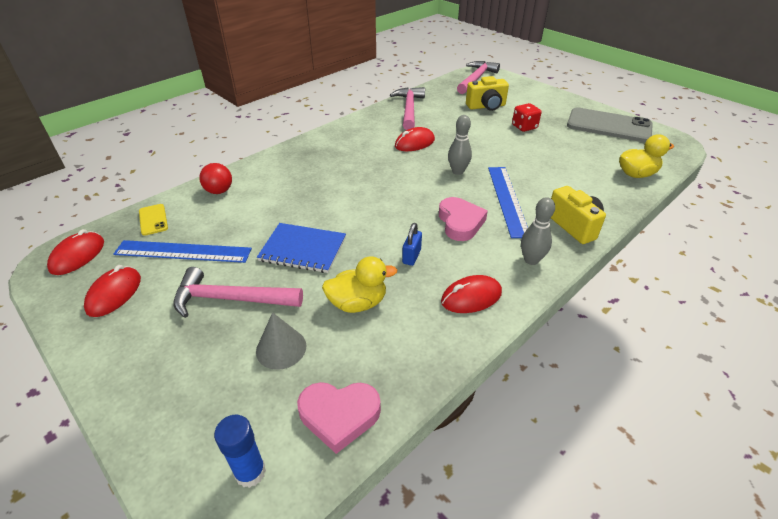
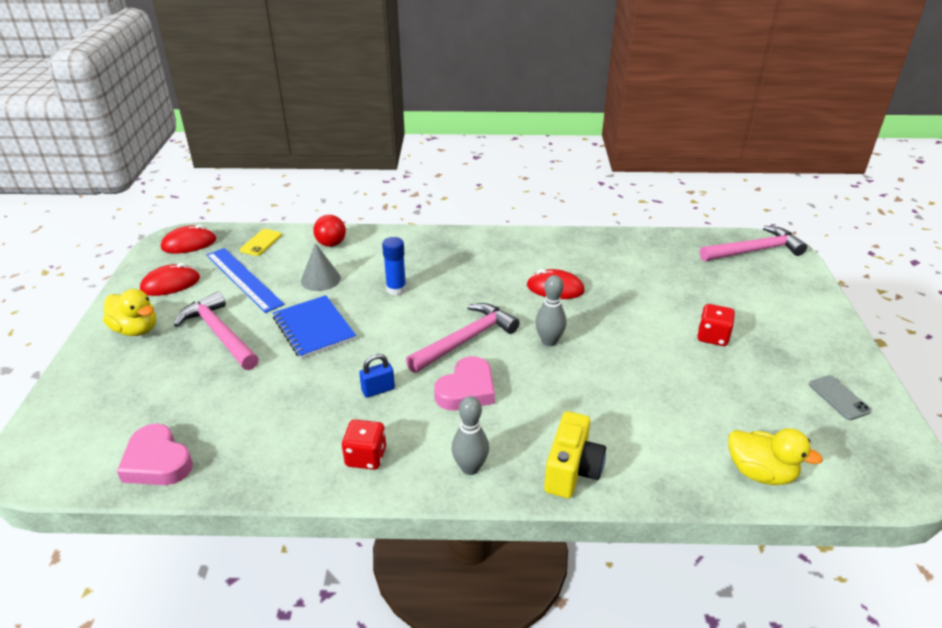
camera: 45 degrees right, 5 degrees down
blue glue stick [214,415,266,488] -> blue glue stick moved to [382,237,406,296]
grey cone [256,312,306,370] -> grey cone moved to [301,243,341,291]
yellow duck [322,256,397,313] -> yellow duck moved to [103,289,156,336]
pink hammer [390,87,425,130] -> pink hammer moved to [406,303,520,373]
red mouse [441,275,502,313] -> red dice [342,420,386,470]
yellow camera [466,76,509,111] -> none
blue ruler [488,167,528,238] -> none
grey phone [567,107,653,142] -> grey phone [809,375,871,420], size x0.45

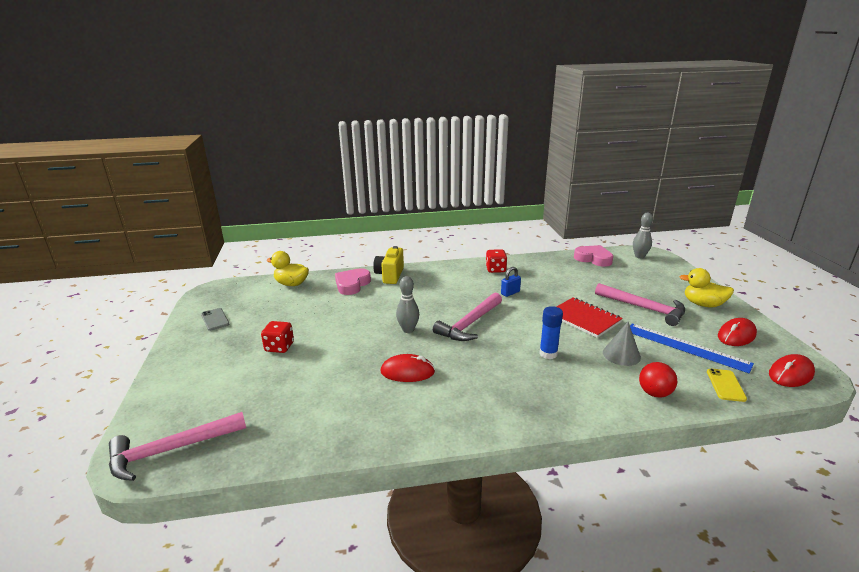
camera: 170 degrees right, 10 degrees down
blue notebook [273,295,356,359] -> red notebook [557,298,623,338]
pink heart [434,356,495,410] -> pink heart moved to [335,268,371,295]
grey bowling pin [452,396,489,475] -> grey bowling pin moved to [633,213,653,259]

